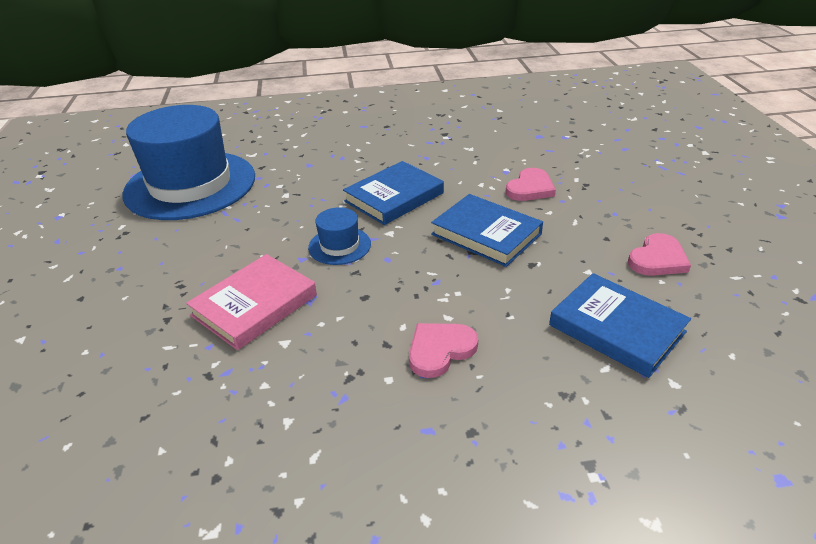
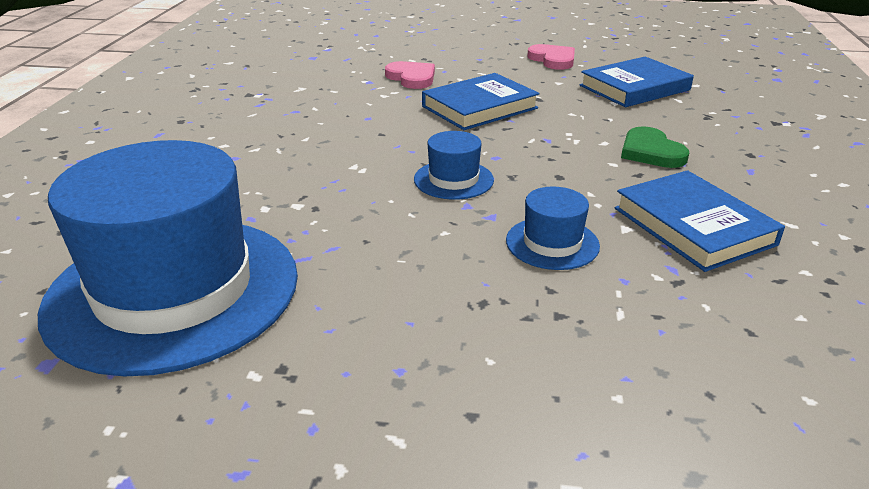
camera: 75 degrees left, 5 degrees down
pink book [186,254,317,350] -> blue hat [506,187,600,270]
blue book [343,161,444,225] -> blue book moved to [615,170,785,272]
pink heart [409,323,478,378] -> green heart [621,126,689,168]

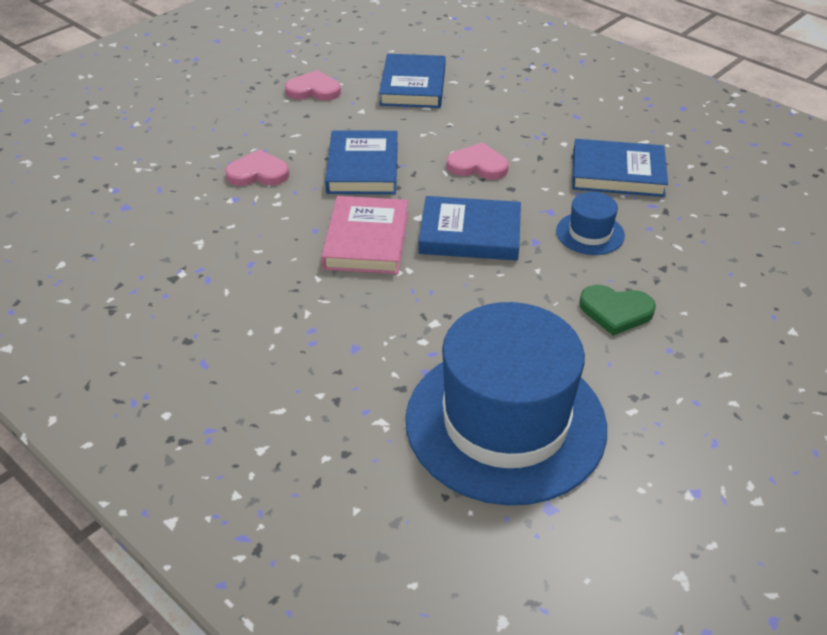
camera: 55 degrees left, 10 degrees up
blue hat [414,131,494,200] -> blue book [419,196,521,260]
green heart [621,126,689,168] -> green heart moved to [579,285,656,336]
none -> pink book [321,196,408,274]
none -> pink heart [447,142,509,179]

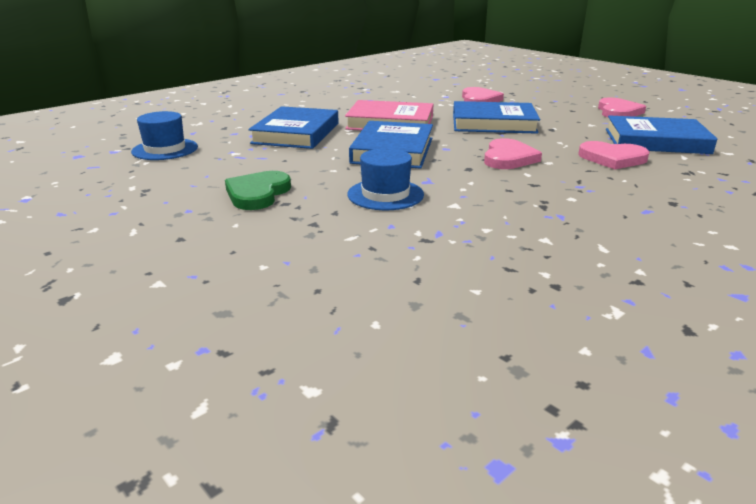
camera: 95 degrees right, 15 degrees down
blue hat [406,302,607,505] -> blue hat [131,111,198,160], size x0.42
blue book [572,139,668,197] -> blue book moved to [249,106,339,149]
none -> pink heart [578,141,649,170]

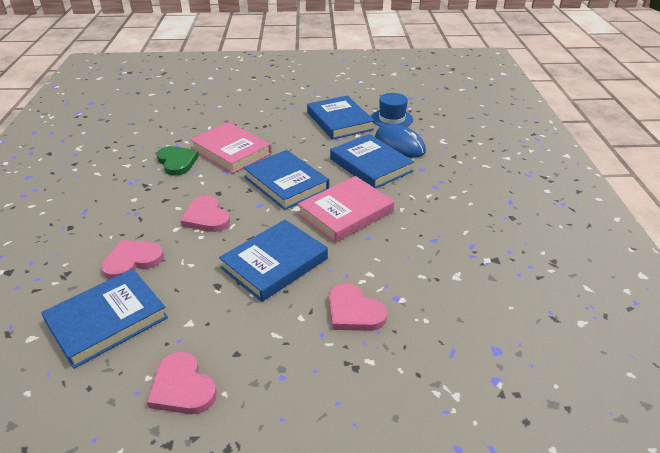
camera: 130 degrees right, 10 degrees up
green heart [225,171,291,210] -> green heart moved to [156,146,199,175]
blue hat [347,148,424,210] -> pink book [190,122,272,173]
none -> blue book [307,96,375,140]
none -> blue mouse [375,124,426,158]

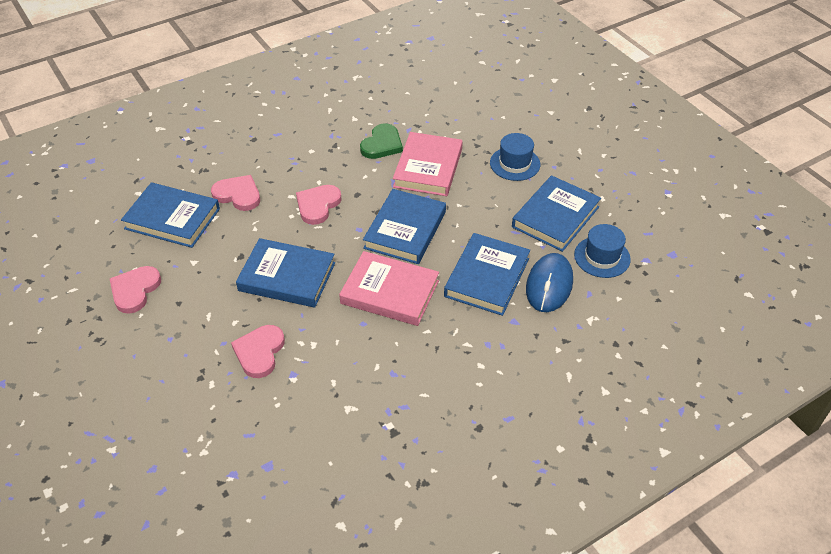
camera: 60 degrees right, 10 degrees up
none -> blue hat [490,133,540,181]

